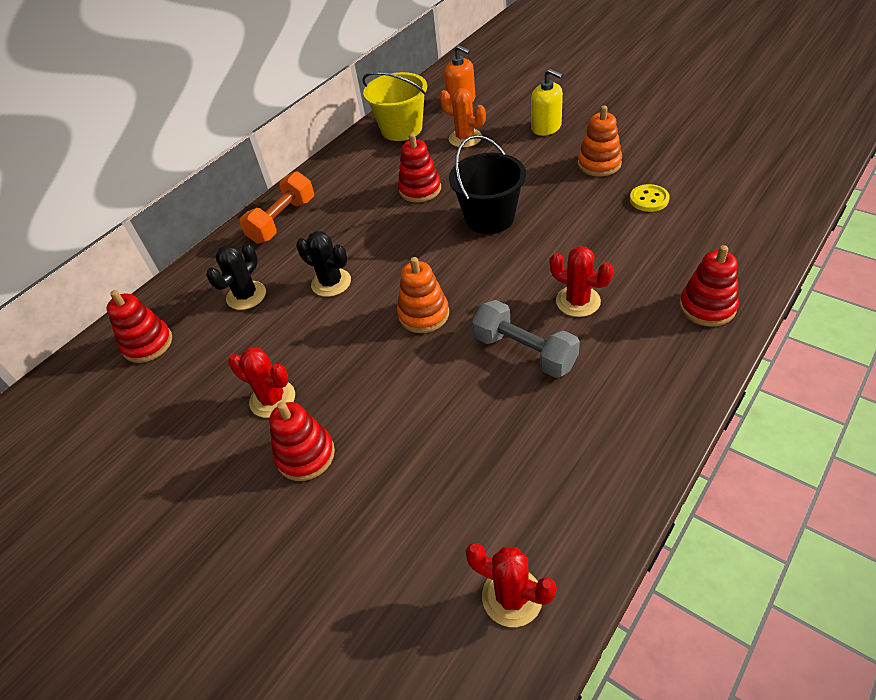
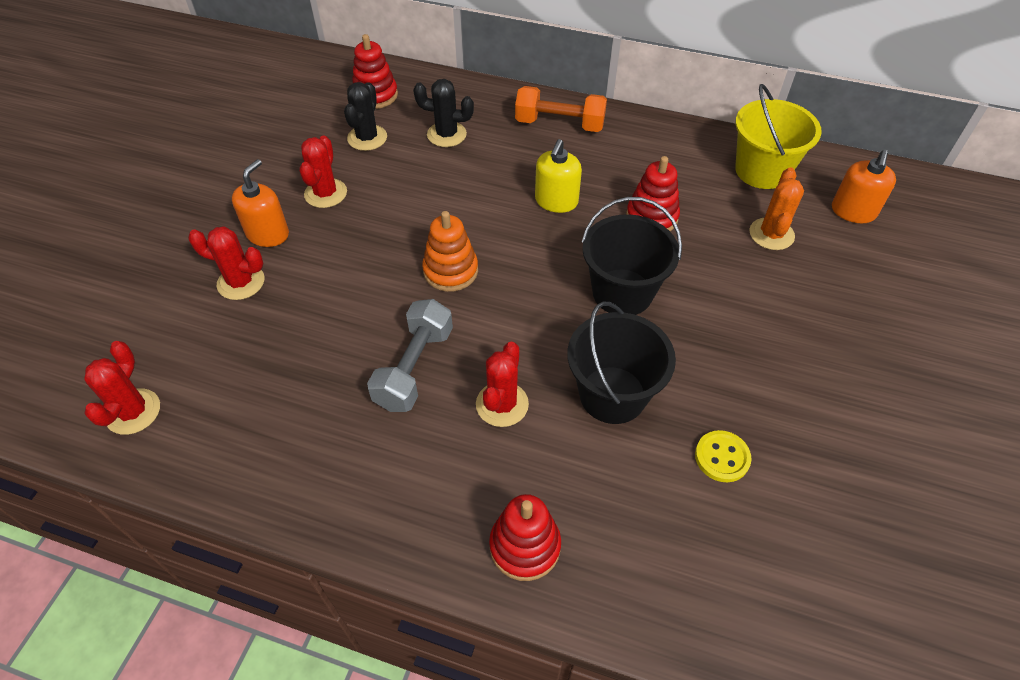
camera: 65 degrees right, 5 degrees up
red stacking toy [269,402,335,481] -> orange soap dispenser [232,159,289,247]
black cactus [296,231,351,297] -> black cactus moved to [344,82,387,151]
yellow soap dispenser [531,69,563,136] -> yellow soap dispenser moved to [535,139,582,213]
orange stacking toy [577,106,622,177] -> none
none -> red cactus [188,226,264,300]
none -> black bucket [567,302,676,424]

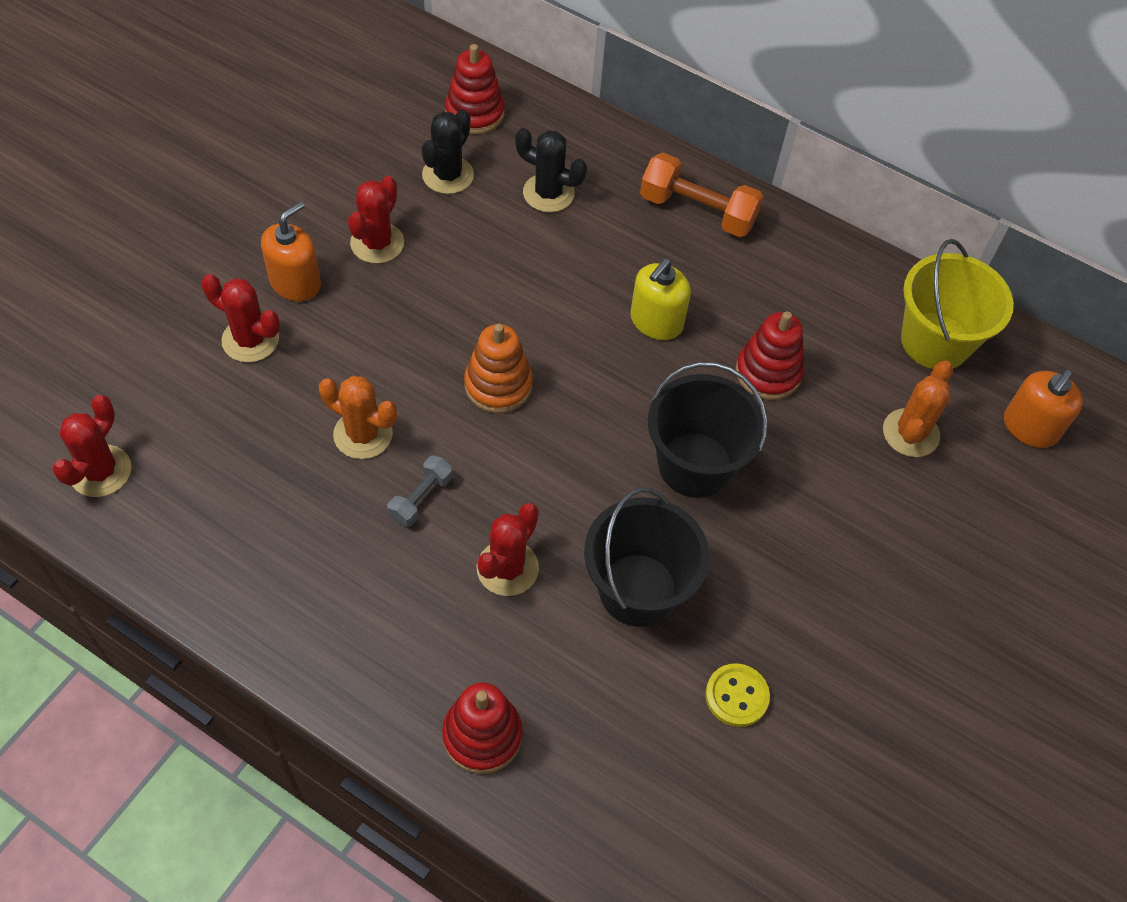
camera: 10 degrees right, 5 degrees up
grey dumbbell [367,299,453,412] -> grey dumbbell [387,455,453,527], size x0.56
none -> orange cactus [319,376,397,459]

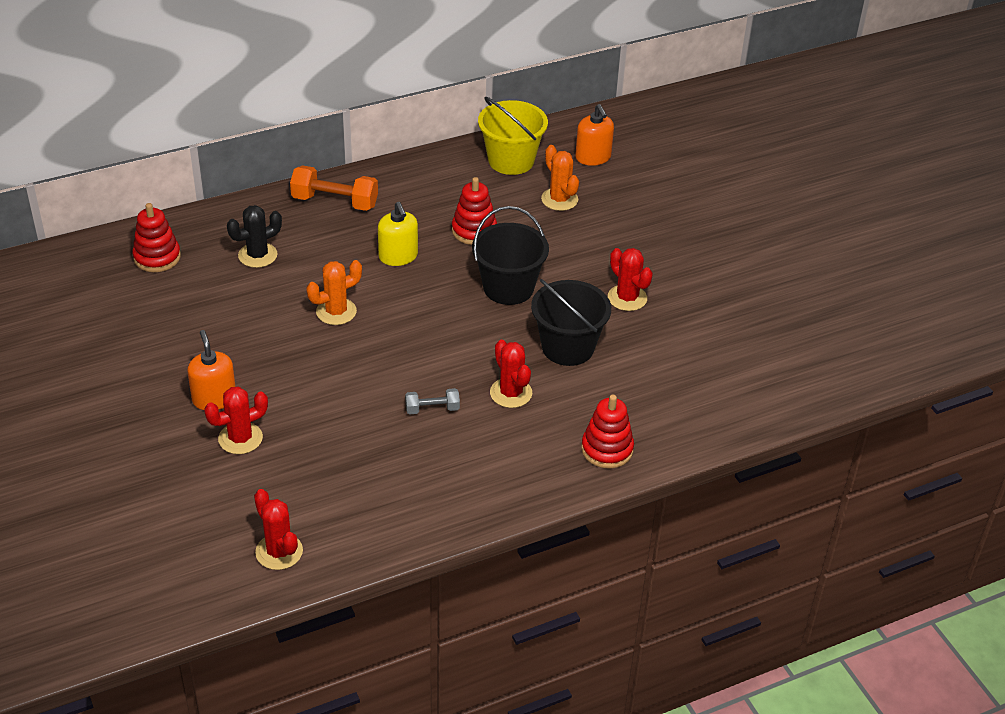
camera: 55 degrees left, 15 degrees down
orange cactus [319,376,397,459] -> orange cactus moved to [306,260,362,325]
red cactus [348,176,404,264] -> red cactus moved to [608,248,653,311]
grey dumbbell [387,455,453,527] -> grey dumbbell turned 75 degrees counterclockwise [405,388,460,414]
black cactus [422,109,474,194] -> none
orange stacking toy [464,324,533,413] -> none
orange dumbbell [640,153,763,237] -> orange dumbbell turned 45 degrees clockwise [290,165,378,211]
yellow button [705,663,770,727] -> none

